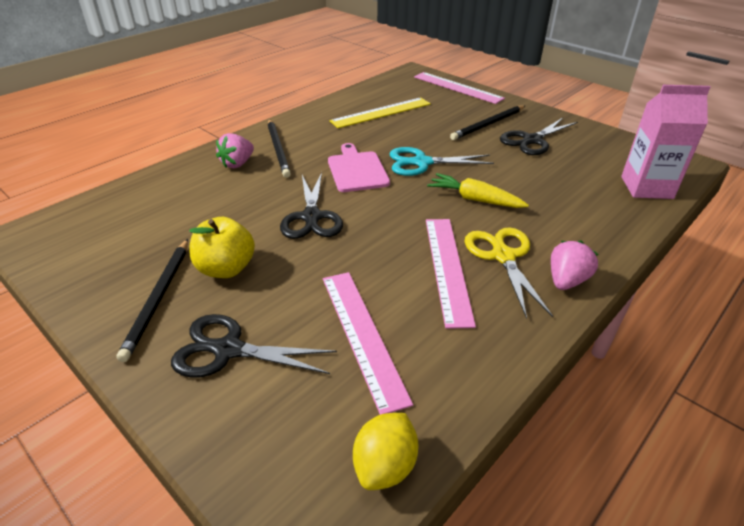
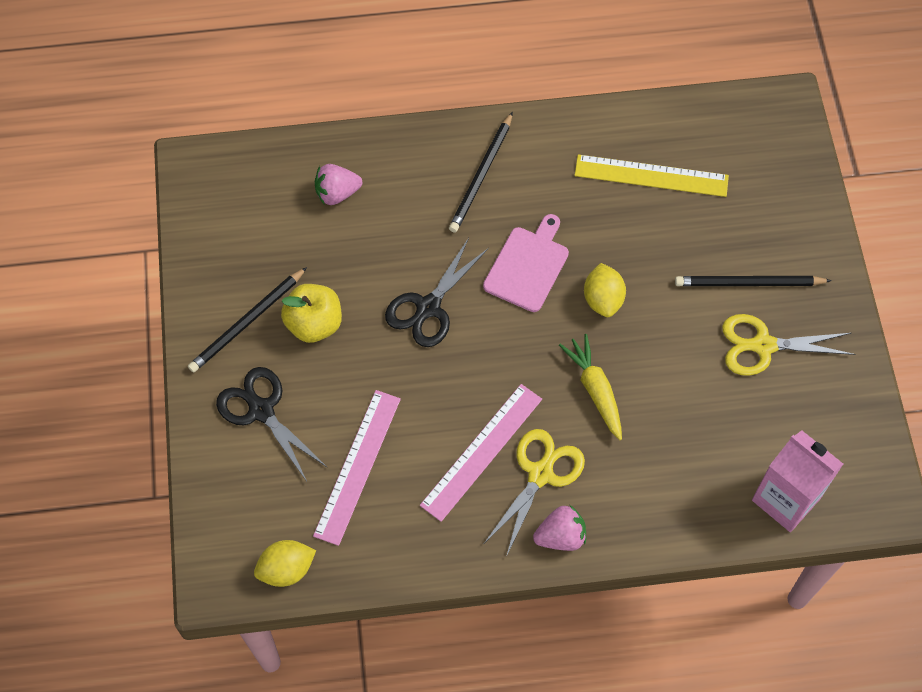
camera: 40 degrees right, 25 degrees up
pink strawberry [216,133,254,168] -> pink strawberry moved to [315,164,362,205]
turquoise scissors [389,147,494,176] -> yellow lemon [584,263,626,317]
pink ruler [414,72,505,104] -> none
black scissors [500,118,578,155] -> yellow scissors [722,314,855,376]

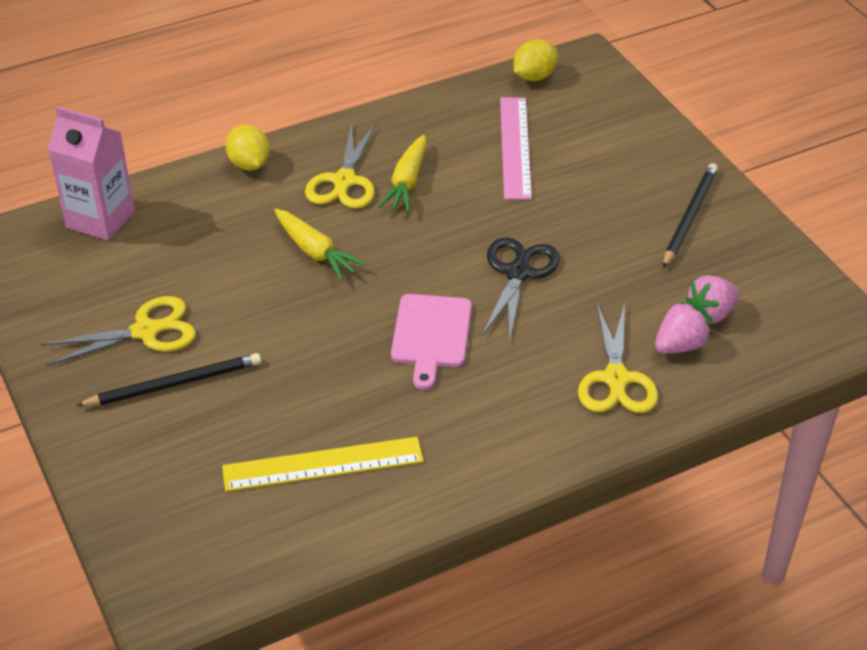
camera: 160 degrees right, 20 degrees down
black scissors [216,367,328,481] -> none
yellow apple [281,284,342,343] -> none
pink ruler [420,384,542,522] -> yellow carrot [378,135,427,212]
black pencil [449,112,513,233] -> none
pink strawberry [533,505,586,551] -> pink strawberry moved to [685,275,739,324]
yellow lemon [584,263,626,317] -> yellow lemon moved to [226,125,270,171]
none -> yellow scissors [578,304,658,413]

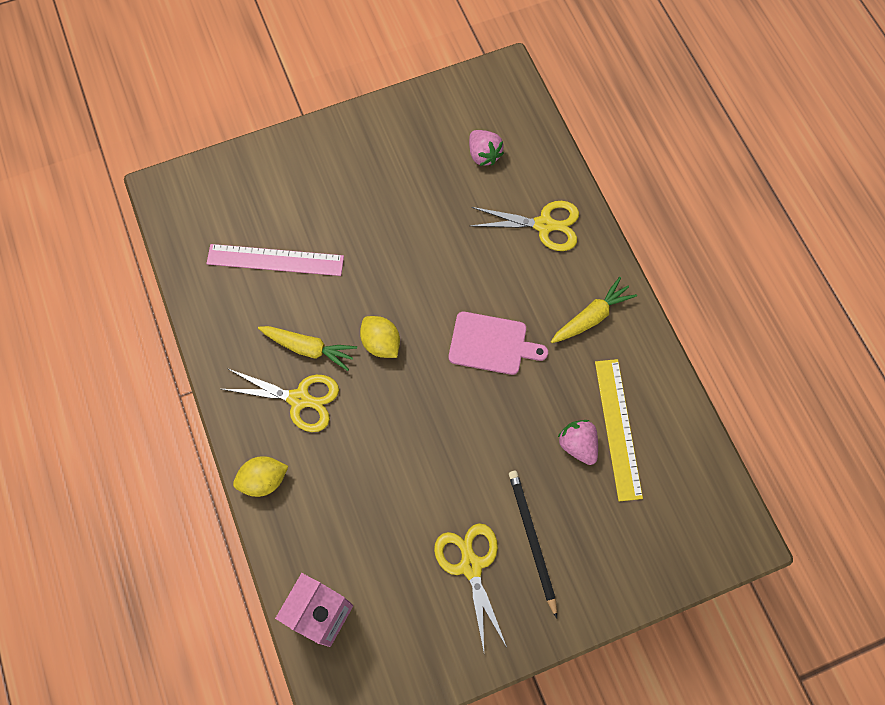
camera: 85 degrees left, 25 degrees up
yellow carrot [274,209,366,280] -> yellow carrot moved to [551,277,637,343]
black scissors [482,237,560,341] -> none
yellow lemon [513,39,558,81] -> yellow lemon moved to [360,316,400,358]
pink strawberry [655,302,710,354] -> pink strawberry moved to [558,420,598,465]
black pencil [663,163,718,268] -> none

